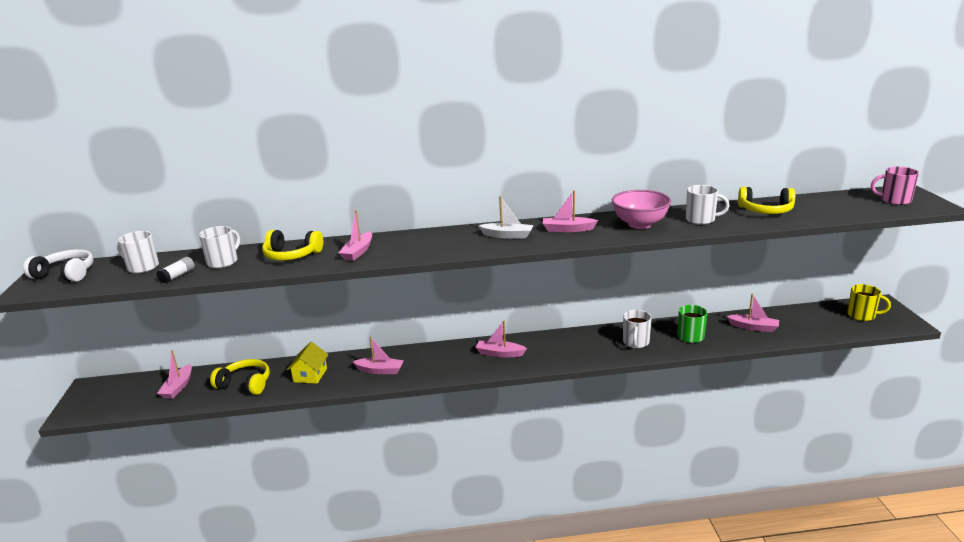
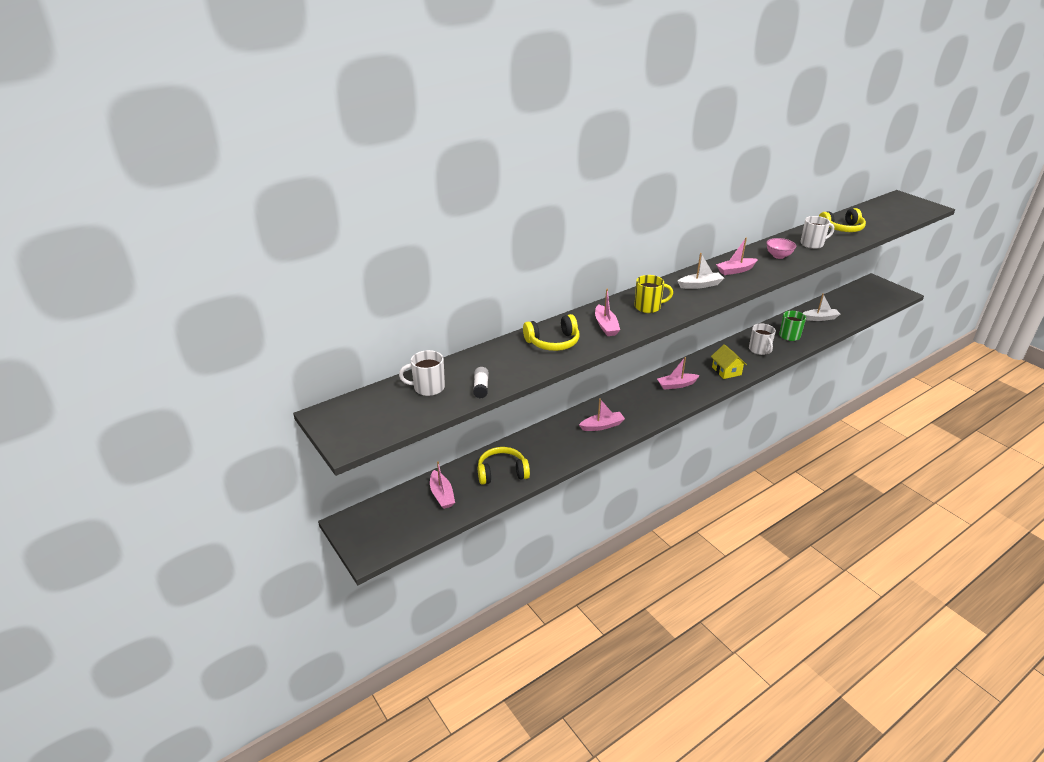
camera: 30 degrees left, 10 degrees up
white headphones [23,249,94,282] -> none
white mug [199,226,240,269] -> none
yellow house [287,342,328,384] -> yellow house moved to [711,344,747,379]
pink bowl [612,190,671,229] -> pink bowl [766,238,796,259], size x0.61
pink boat [726,294,779,332] -> white boat [803,293,840,321]
yellow mug [847,284,891,321] -> yellow mug moved to [634,275,673,313]
pink mug [871,167,919,205] -> none

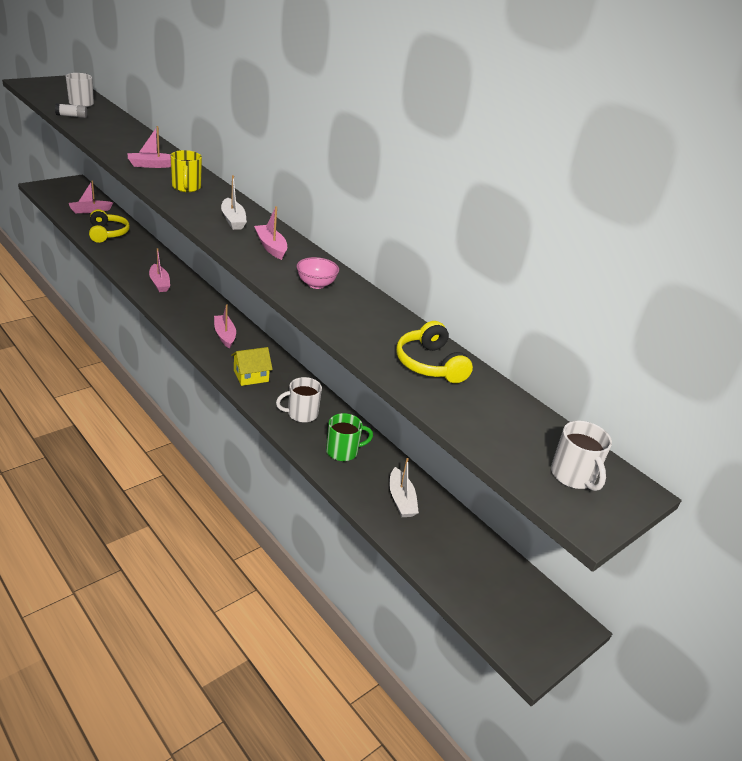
camera: 80 degrees right, 0 degrees up
yellow headphones [523,314,579,351] -> none
white mug [801,216,834,249] -> white mug moved to [551,421,612,491]

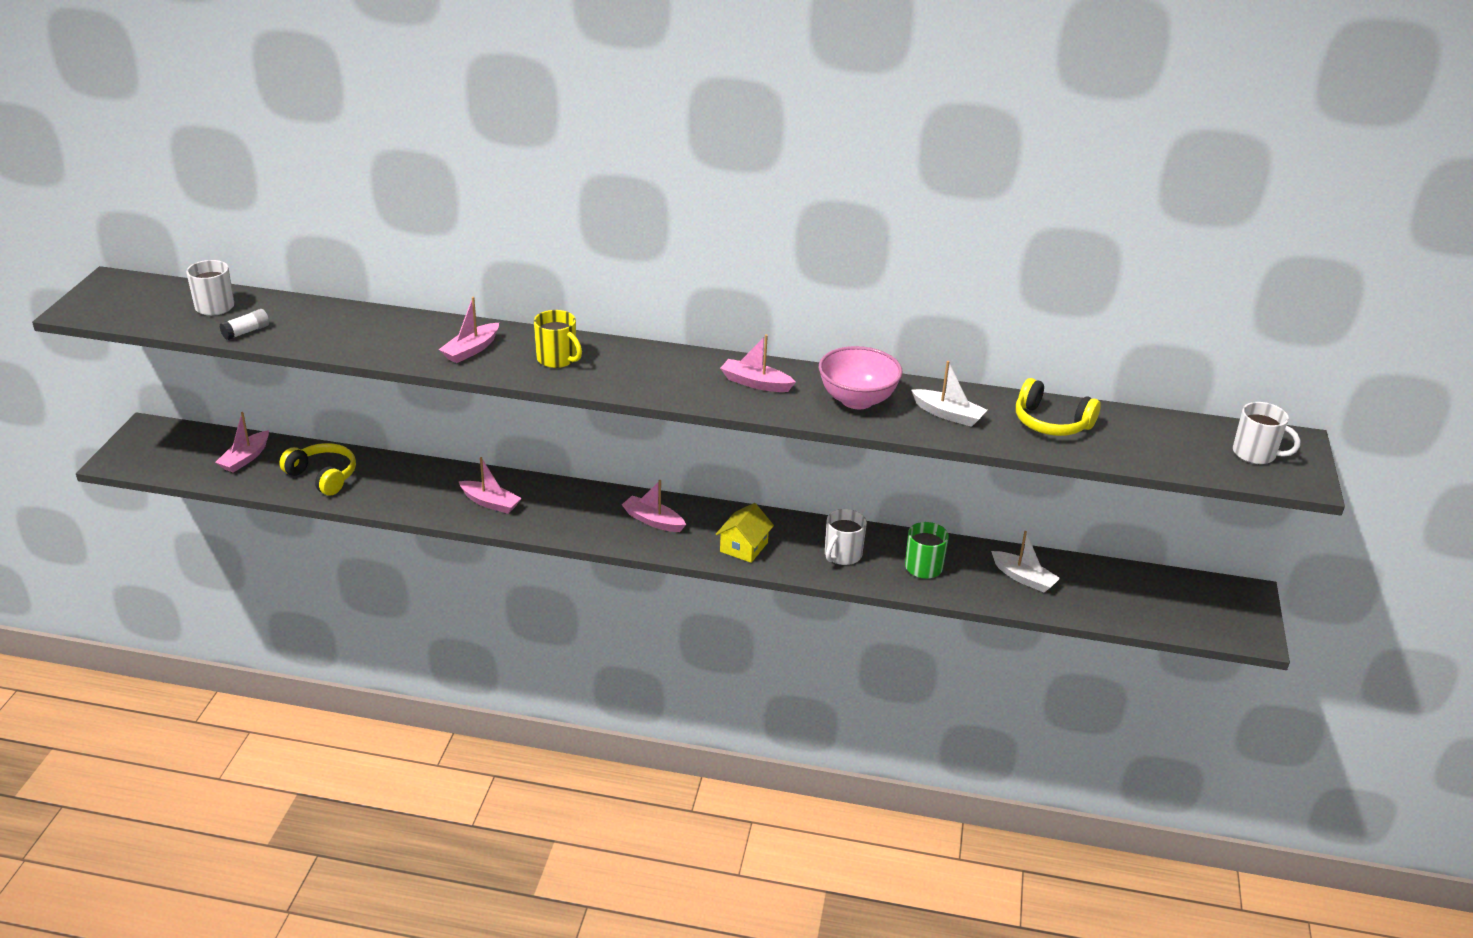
camera: 35 degrees left, 0 degrees up
white boat [221,175,247,230] -> white boat moved to [911,361,987,427]
pink bowl [297,257,339,289] -> pink bowl [819,346,903,409], size x1.64

